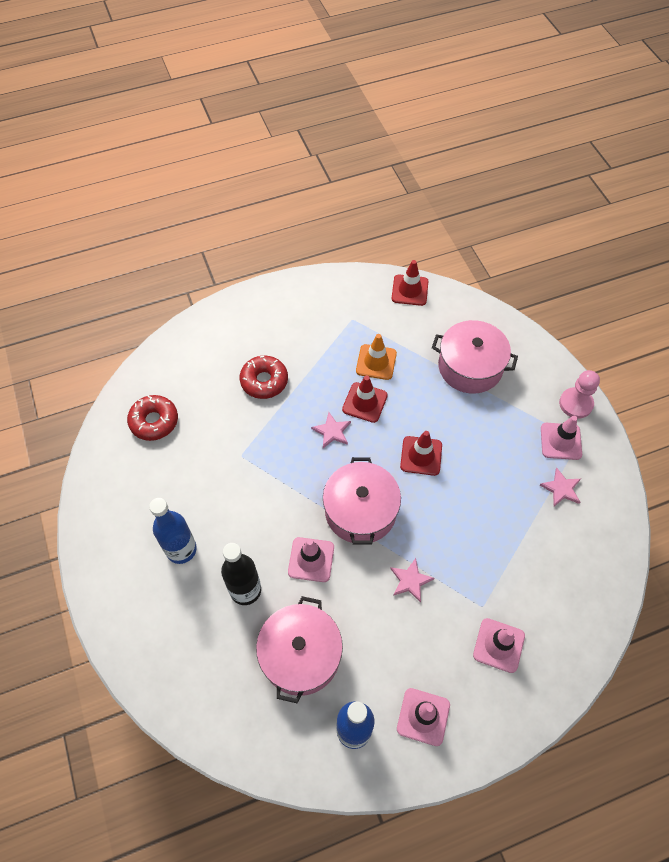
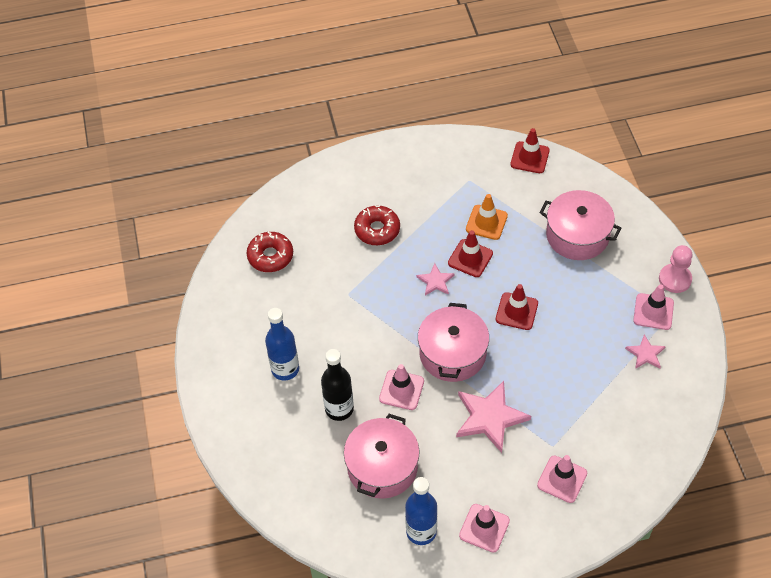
camera: 10 degrees right, 5 degrees down
pink star [390,558,434,602] -> pink star [456,381,531,453], size x1.88

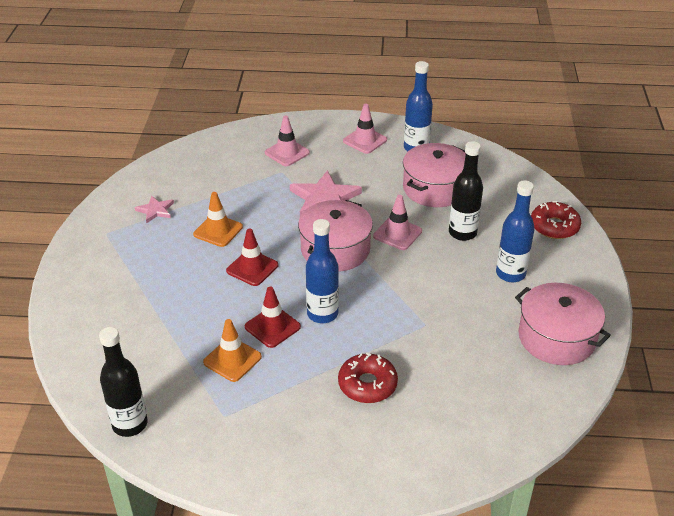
camera: 165 degrees left, 15 degrees down
red donut [247,231,293,272] -> red donut moved to [531,201,581,239]
pink star [416,263,455,296] -> blue bottle [306,219,339,323]
red traffic cone [510,128,550,173] -> black bottle [99,327,148,437]
pink pot [539,190,621,260] -> pink pot moved to [515,283,611,365]
pink traffic cone [633,284,674,330] -> none
pink pawn [659,245,692,293] -> none
none -> orange traffic cone [193,192,243,247]

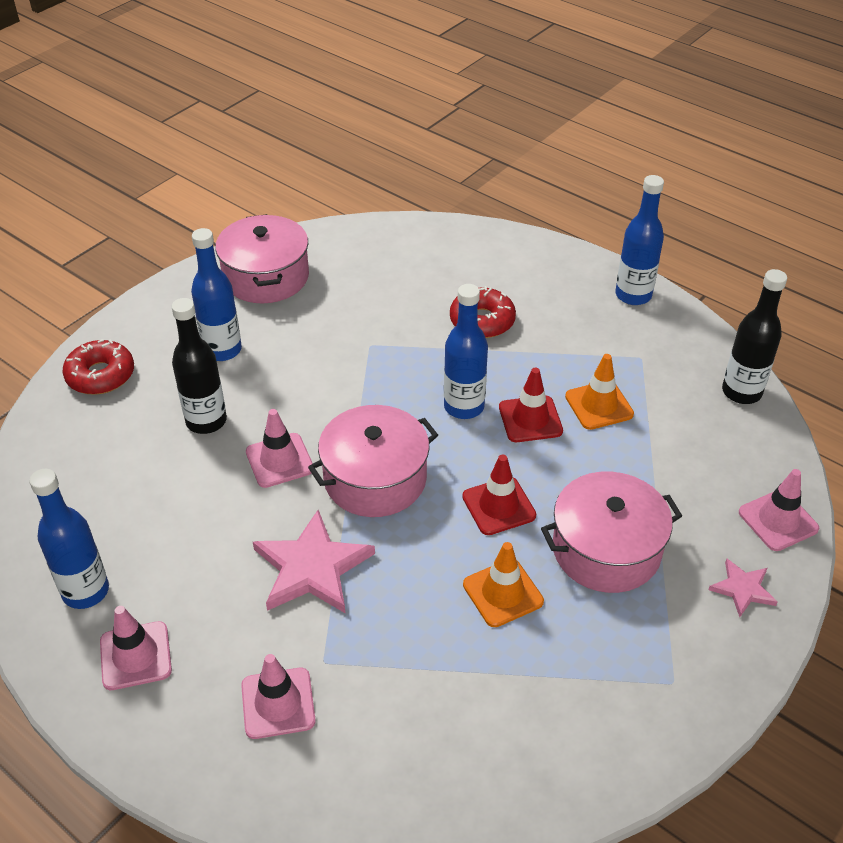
camera: 145 degrees left, 5 degrees up
pink star [135,196,174,223] -> pink star moved to [708,559,778,617]
pink pot [403,143,466,207] -> pink pot moved to [541,472,682,593]
none -> blue bottle [615,175,664,305]
none -> pink traffic cone [739,469,819,551]

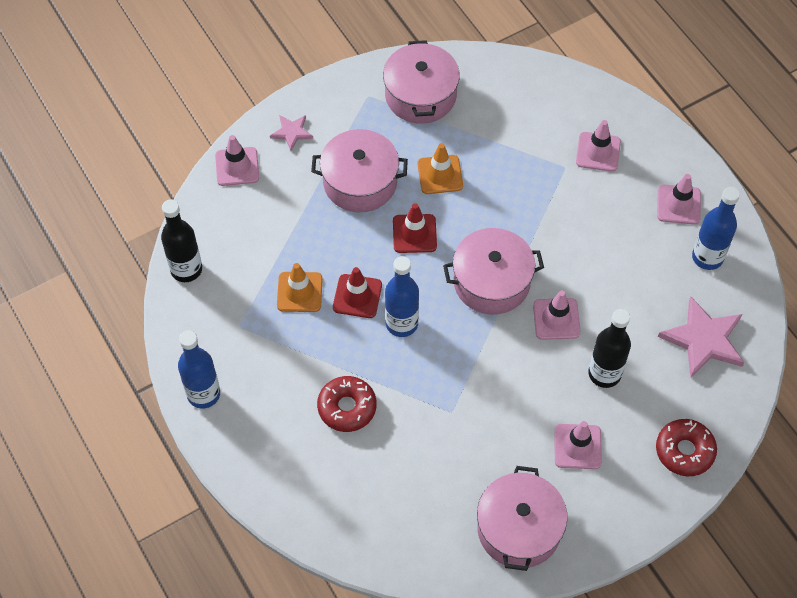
camera: 160 degrees left, 15 degrees up
blue bottle [191,228,242,361] -> pink traffic cone [554,421,602,469]
pink star [253,510,375,614] -> pink star moved to [658,296,744,378]
none -> pink pot [383,40,460,124]

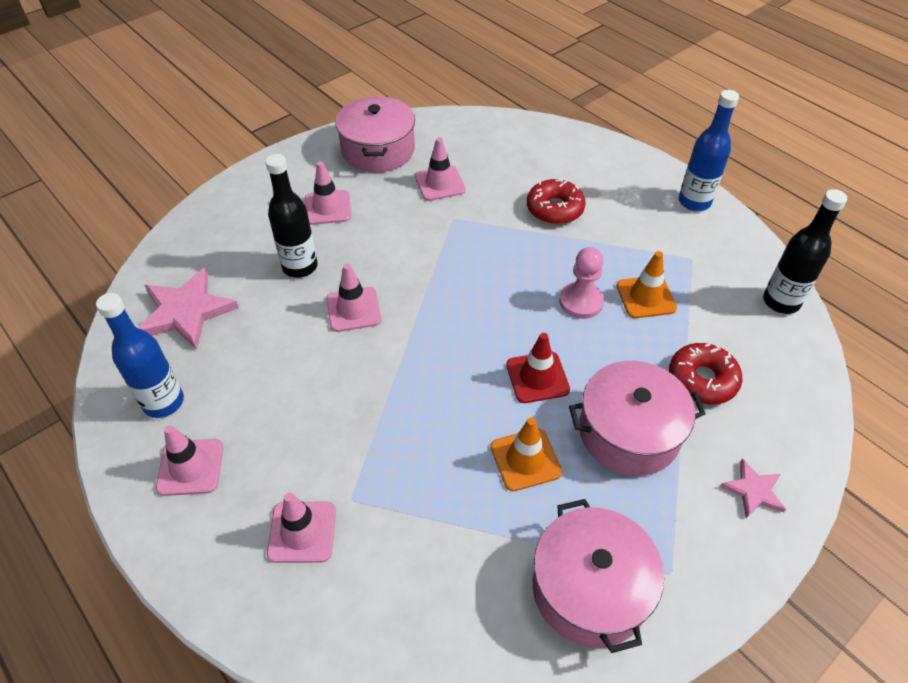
camera: 170 degrees right, 10 degrees down
pink traffic cone [215,135,259,186] -> pink traffic cone moved to [415,137,466,201]
red traffic cone [333,267,382,318] -> pink pawn [559,247,604,319]
blue bottle [385,256,419,337] -> none
pink pot [443,228,544,315] -> none
red donut [656,419,717,476] -> red donut moved to [669,343,742,404]

